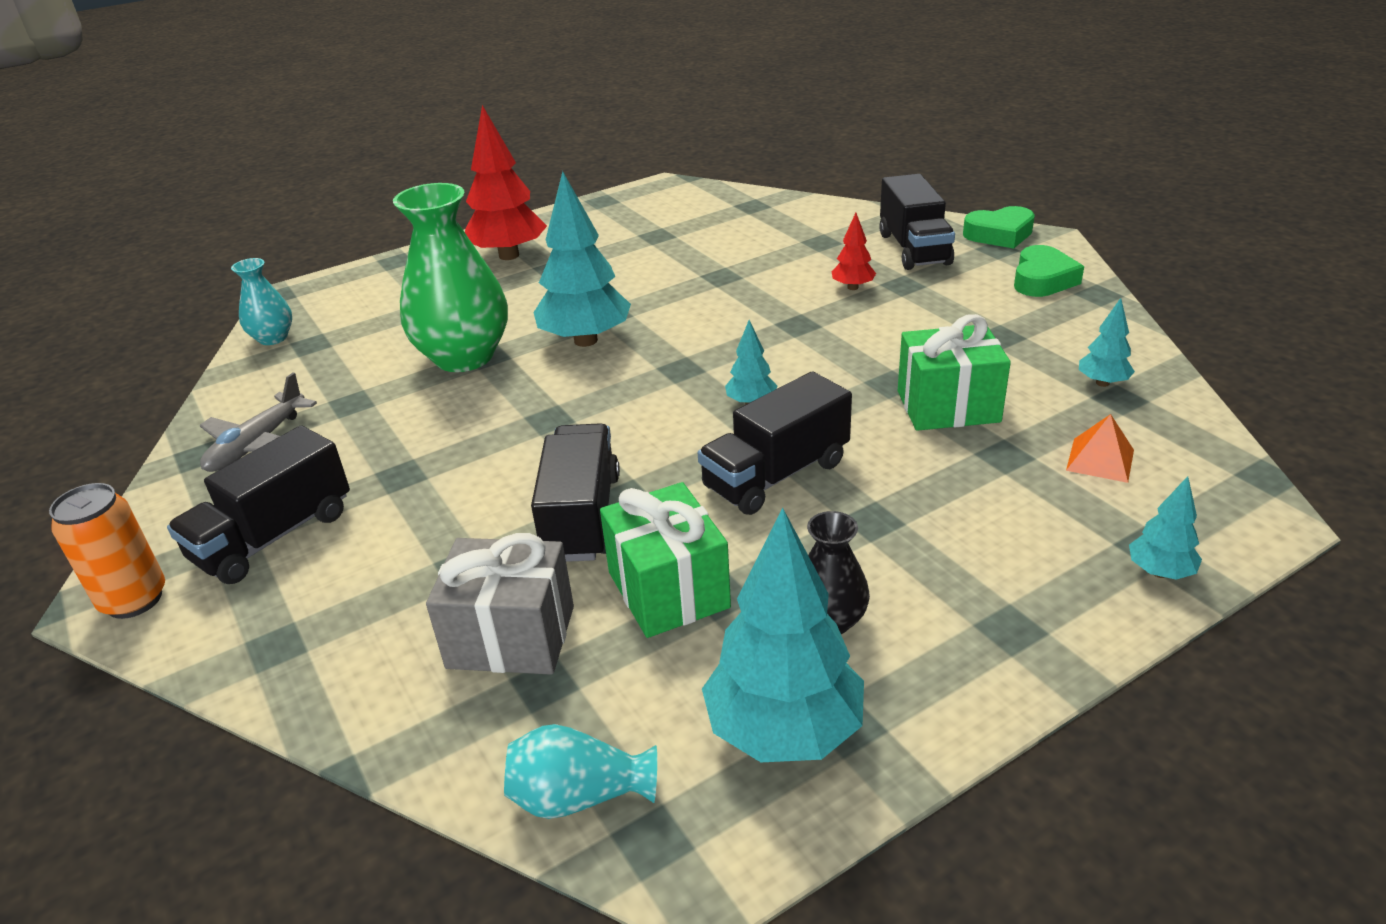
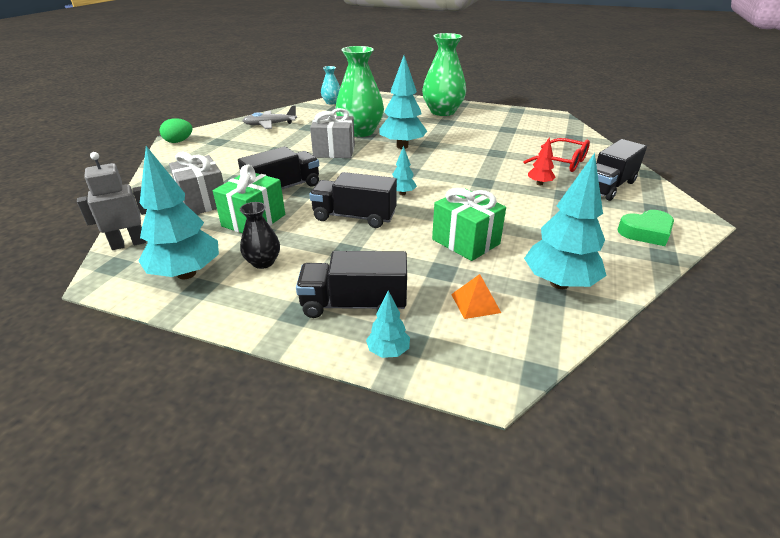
camera: 50 degrees right, 0 degrees up
orange can [49,483,165,619] -> green egg [160,118,192,143]
black truck [167,425,350,584] -> black truck moved to [296,251,407,318]
red tree [465,105,547,260] -> green vase [422,33,466,116]
turquoise vase [504,724,657,819] -> grey robot [77,152,147,250]
green heart [963,206,1035,248] -> none
turquoise tree [1079,298,1135,387] -> turquoise tree [524,153,607,289], size x2.06
none -> grey gift [310,108,355,158]
none -> red glasses [523,138,590,172]

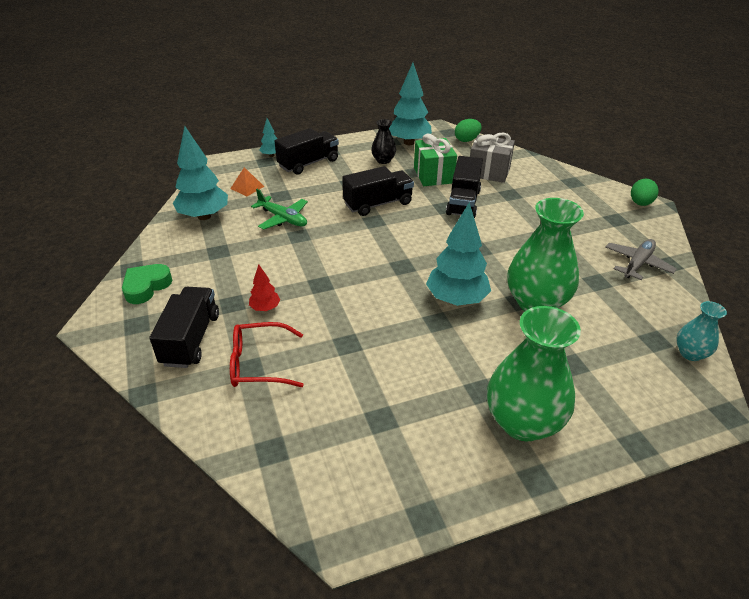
camera: 140 degrees right, 5 degrees up
grey robot [77,152,147,250] -> green egg [455,119,482,142]
grey gift [310,108,355,158] -> none
turquoise tree [392,146,417,195] -> none
green gift [432,188,506,261] -> green plane [251,189,308,230]

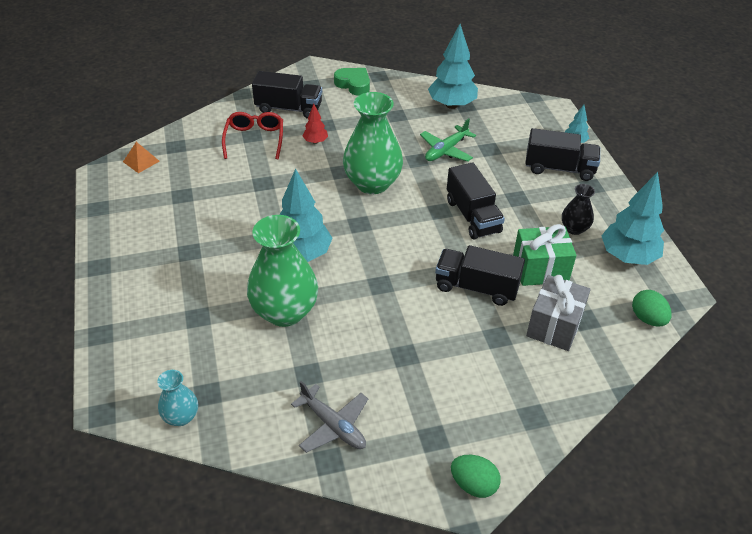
camera: 95 degrees right, 5 degrees up
orange pyramid [230,167,264,196] -> orange pyramid moved to [123,142,160,173]
black truck [274,128,339,175] -> black truck turned 45 degrees counterclockwise [525,128,600,181]
green vase [487,306,581,441] -> green vase moved to [343,92,403,194]

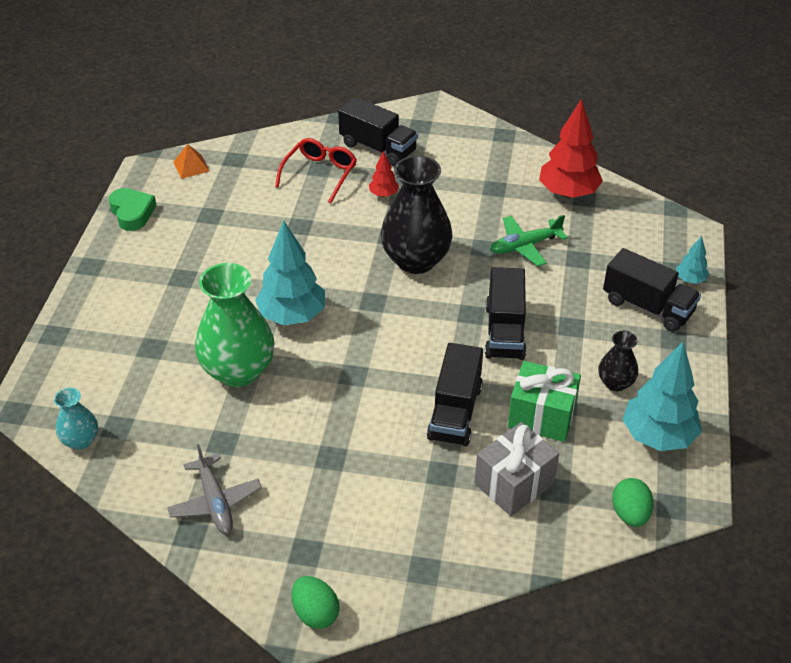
camera: 25 degrees right, 0 degrees up
green heart [334,68,370,96] -> green heart moved to [109,188,157,231]
green vase [343,92,403,194] -> black vase [381,156,453,274]
turquoise tree [428,24,478,109] -> red tree [539,99,603,198]
black truck [435,245,525,306] -> black truck turned 120 degrees counterclockwise [427,343,483,446]

